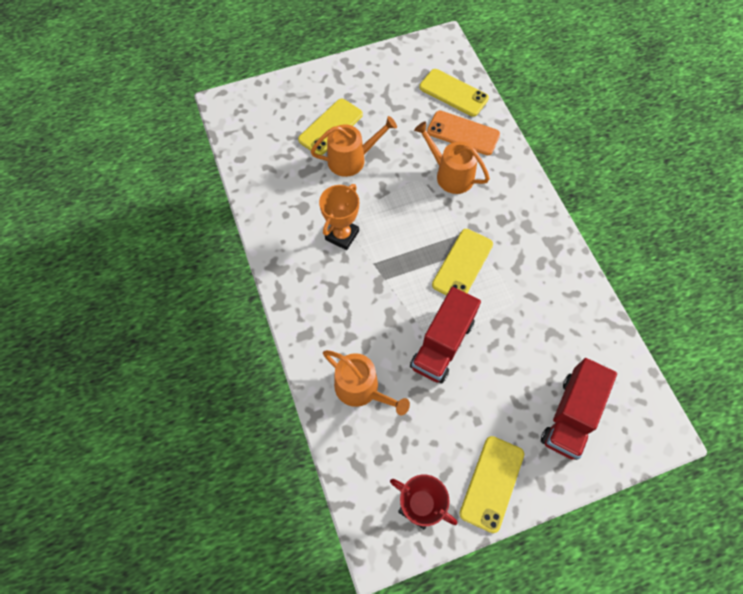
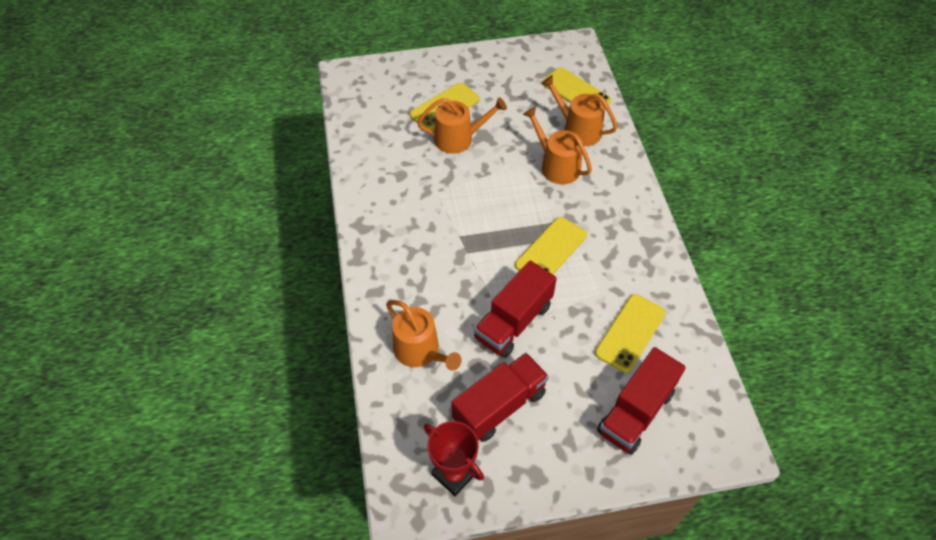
camera: 10 degrees right, 10 degrees down
orange trophy [319,184,359,250] -> none
orange phone [427,111,500,155] -> orange watering can [541,75,618,146]
yellow phone [459,436,524,533] -> yellow phone moved to [595,294,666,373]
none -> red truck [451,353,549,442]

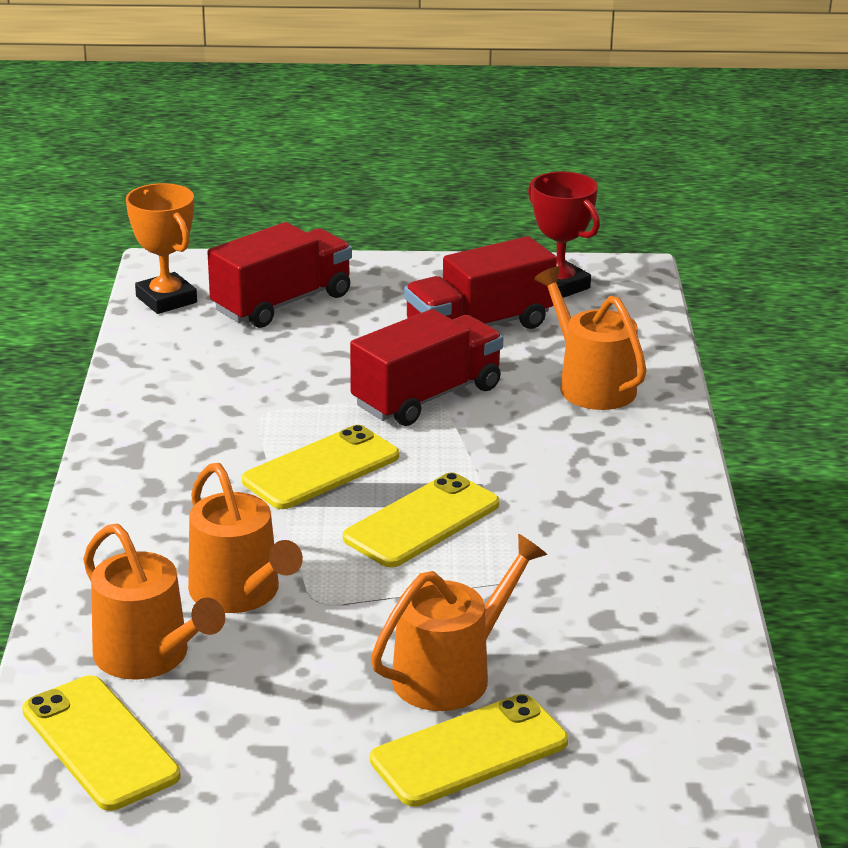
camera: 170 degrees left, 25 degrees down
orange watering can [417,97,507,154] -> orange watering can turned 135 degrees clockwise [371,534,547,711]
yellow phone [595,294,666,373] -> yellow phone moved to [343,472,500,567]
none -> orange trophy [126,183,197,314]

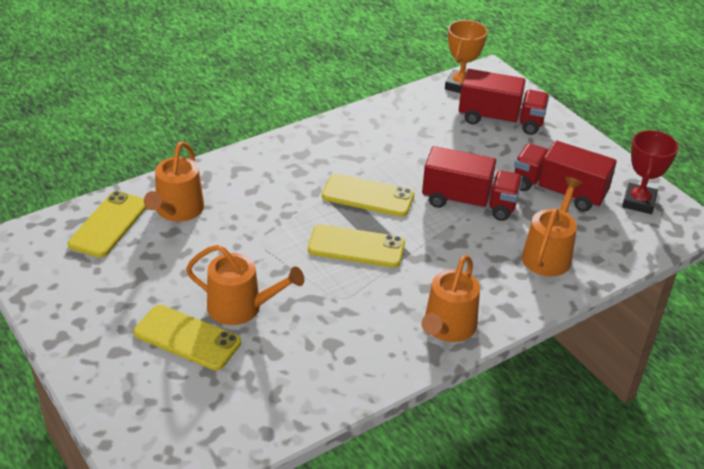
camera: 55 degrees right, 10 degrees up
orange watering can [188,463,303,613] -> orange watering can moved to [421,255,480,342]

